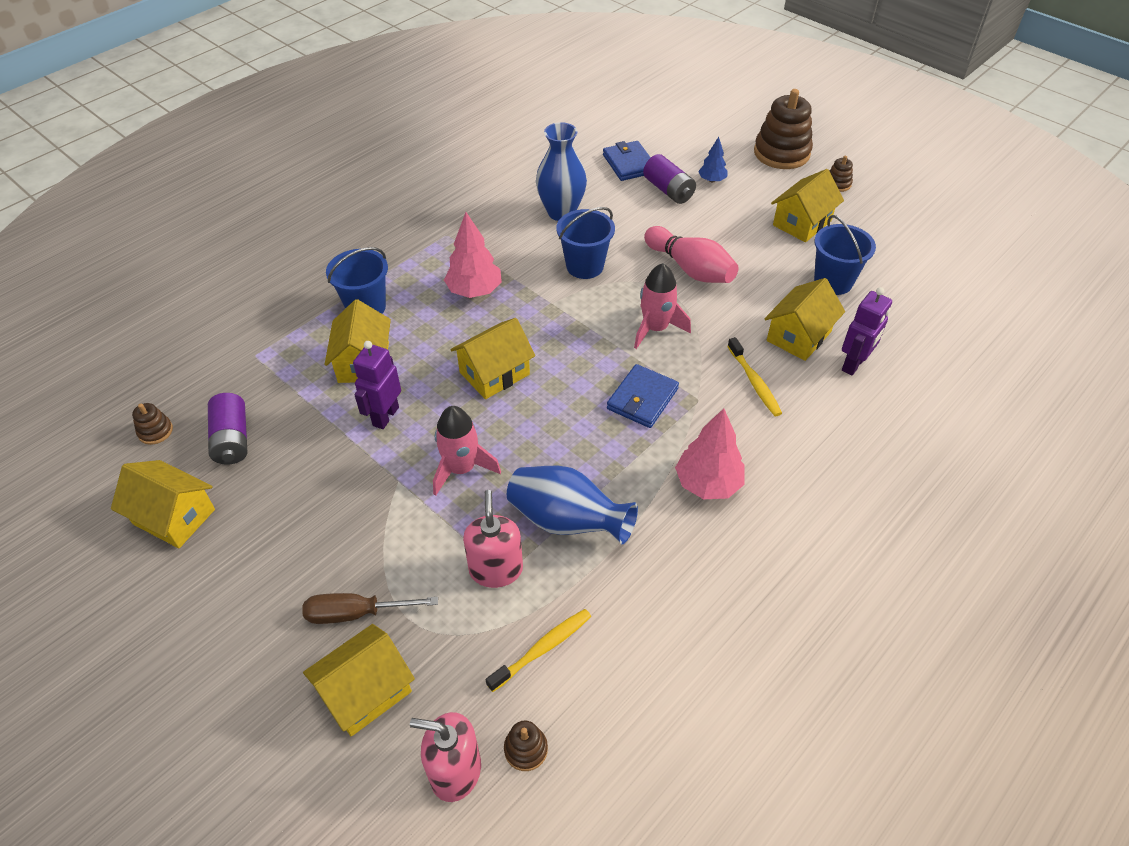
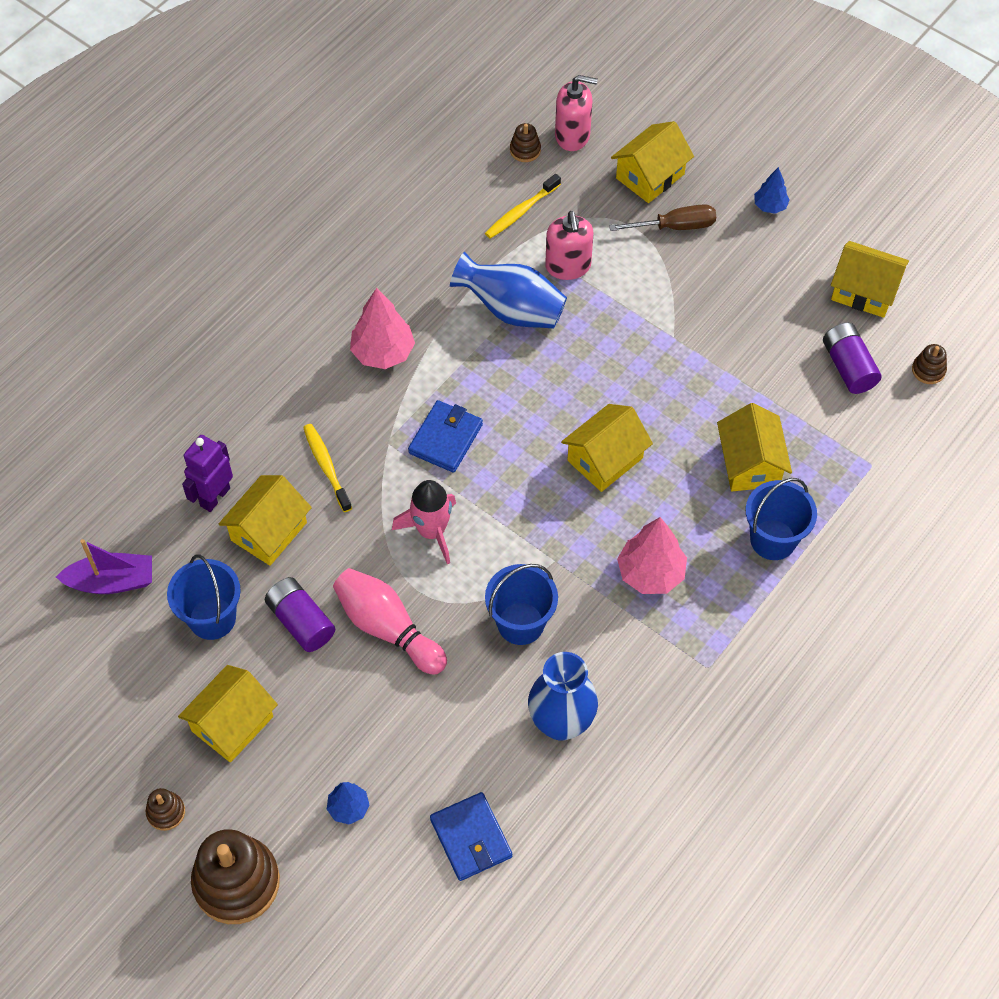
camera: 175 degrees right, 10 degrees up
purple robot [353,341,401,429] -> none
pink rocket [433,406,501,496] -> none
purple battery [643,154,696,204] -> purple battery moved to [265,577,335,652]
none -> purple boat [56,539,152,594]
none -> blue tree [754,167,790,214]

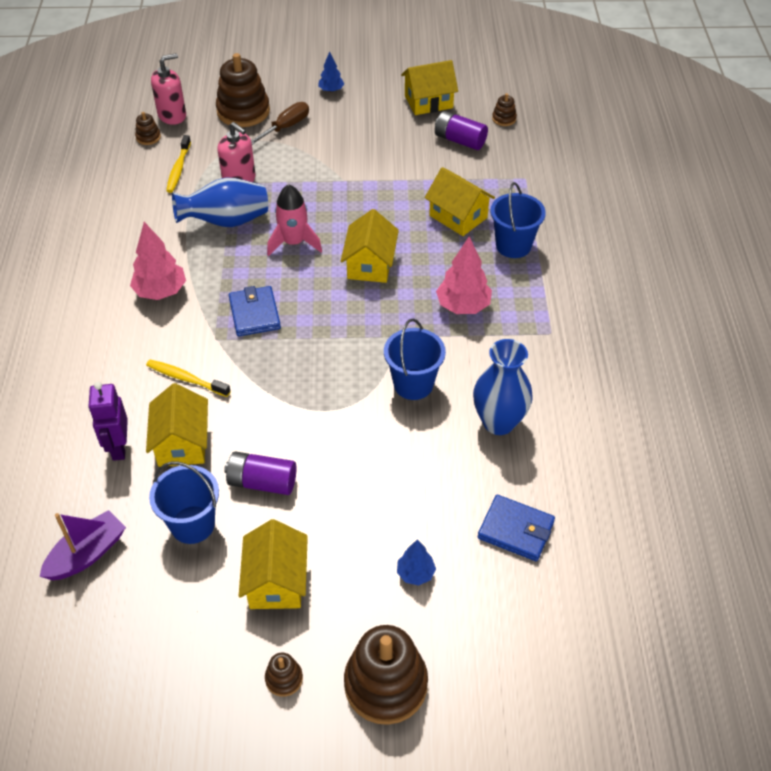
camera: 40 degrees left, 10 degrees down
pink bowling pin [333,568,447,675] -> none
pink rocket [392,480,456,564] -> pink rocket moved to [267,184,322,256]
yellow house [611,121,694,203] -> brown stacking toy [216,53,270,127]

